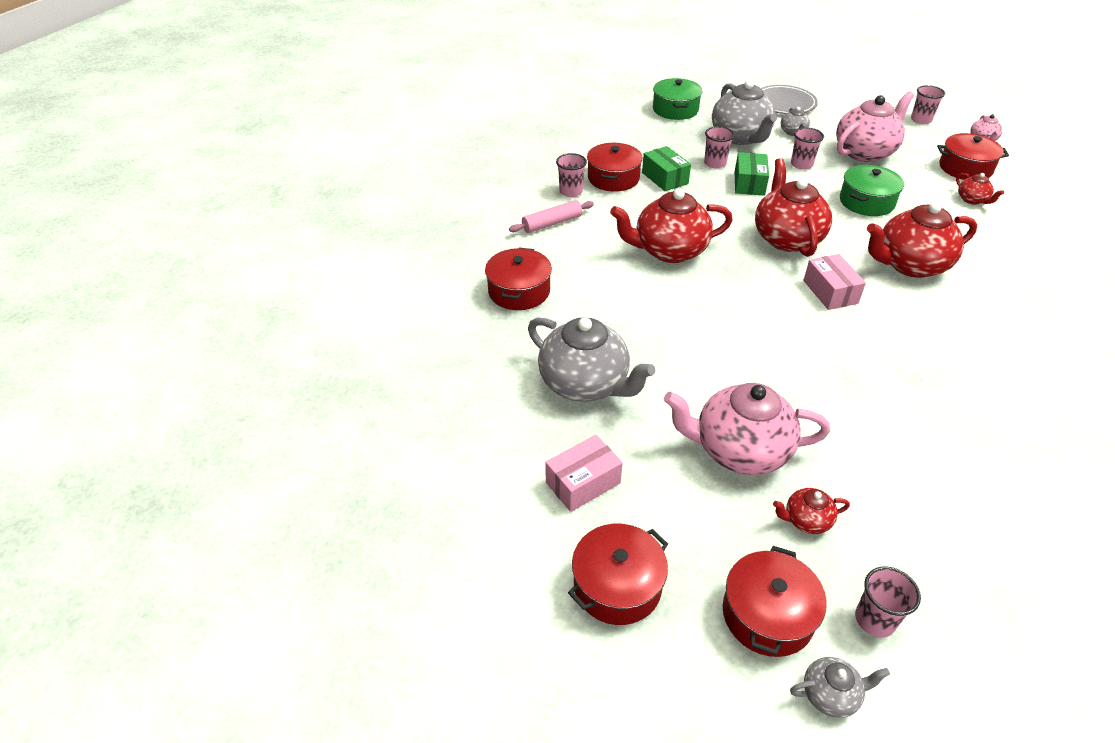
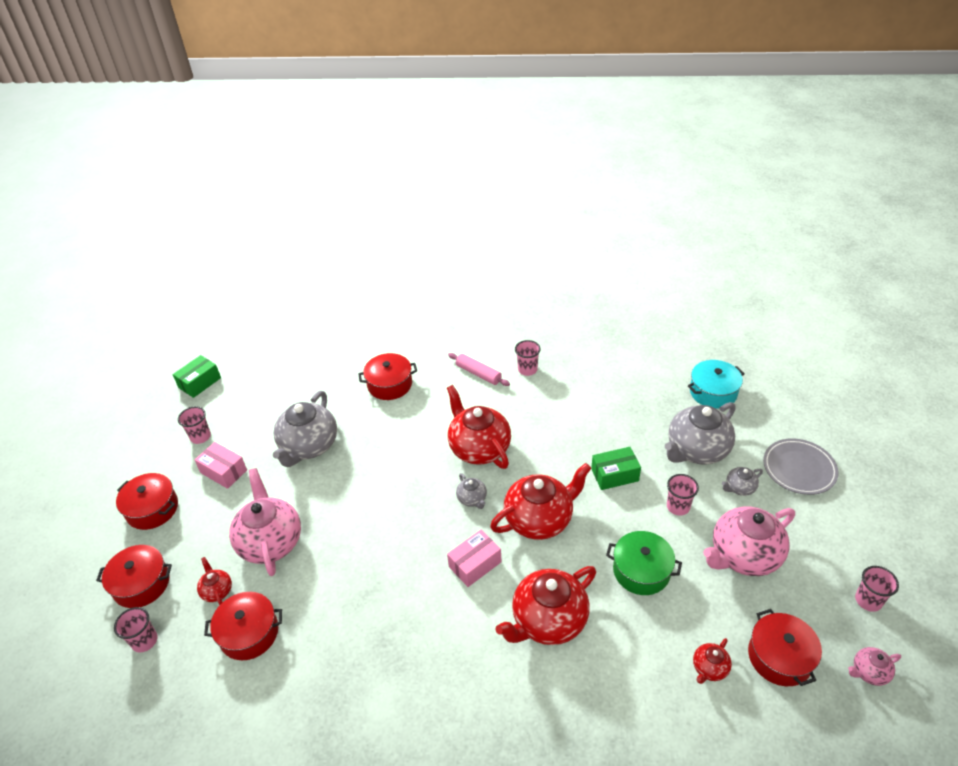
camera: 70 degrees right, 0 degrees up
red pot [587,143,643,192] -> red pot moved to [204,592,282,660]
green box [642,146,691,191] -> green box moved to [173,355,221,398]
green pot [653,78,703,120] -> turquoise pot [688,360,745,409]
pink cup [704,126,735,168] -> pink cup moved to [178,407,211,444]
grey teapot [790,657,890,718] -> grey teapot moved to [456,473,487,509]
pink teapot [836,91,914,162] -> pink teapot turned 120 degrees clockwise [703,506,795,576]
red teapot [867,202,977,278] -> red teapot turned 90 degrees counterclockwise [495,566,596,645]

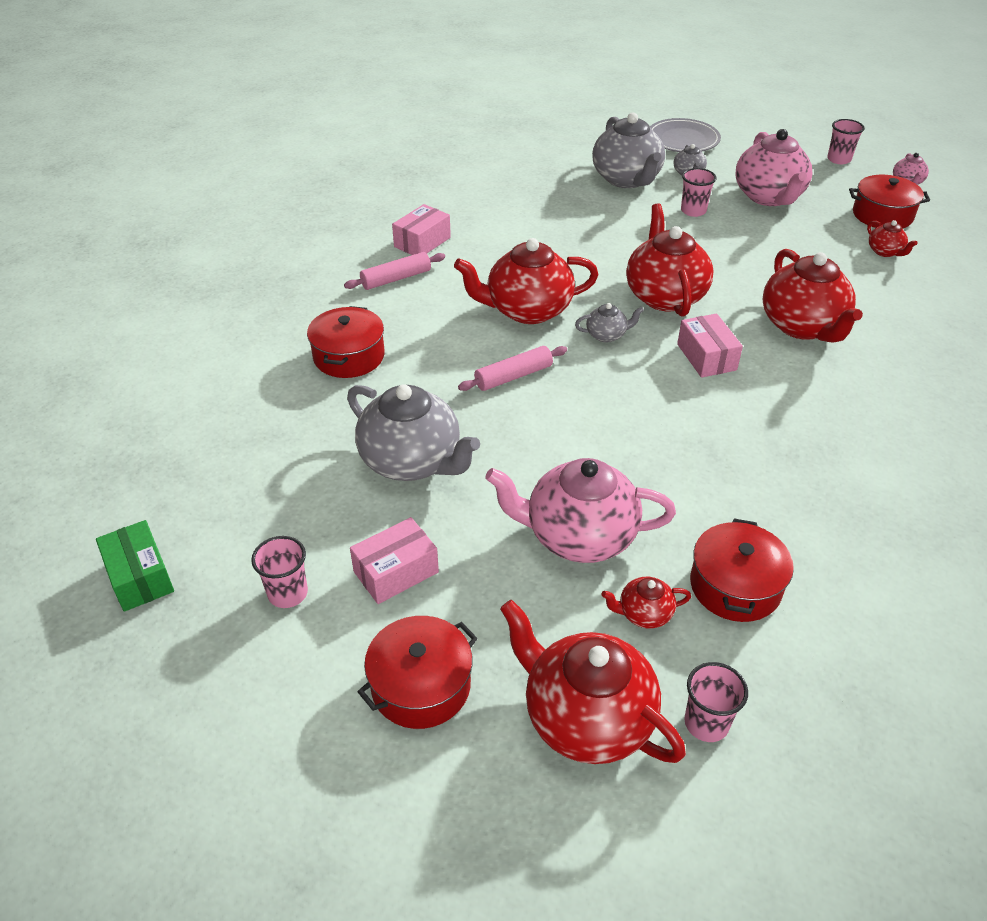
camera: 70 degrees left, 0 degrees up
red pot [96,545,172,608] -> red teapot [500,600,686,764]
pink cup [515,340,541,376] -> pink box [392,204,451,255]
green box [591,447,641,490] -> none
green pot [606,531,682,595] -> none
turquoise pot [688,360,745,409] -> none
none -> pink rolling pin [458,346,567,391]

